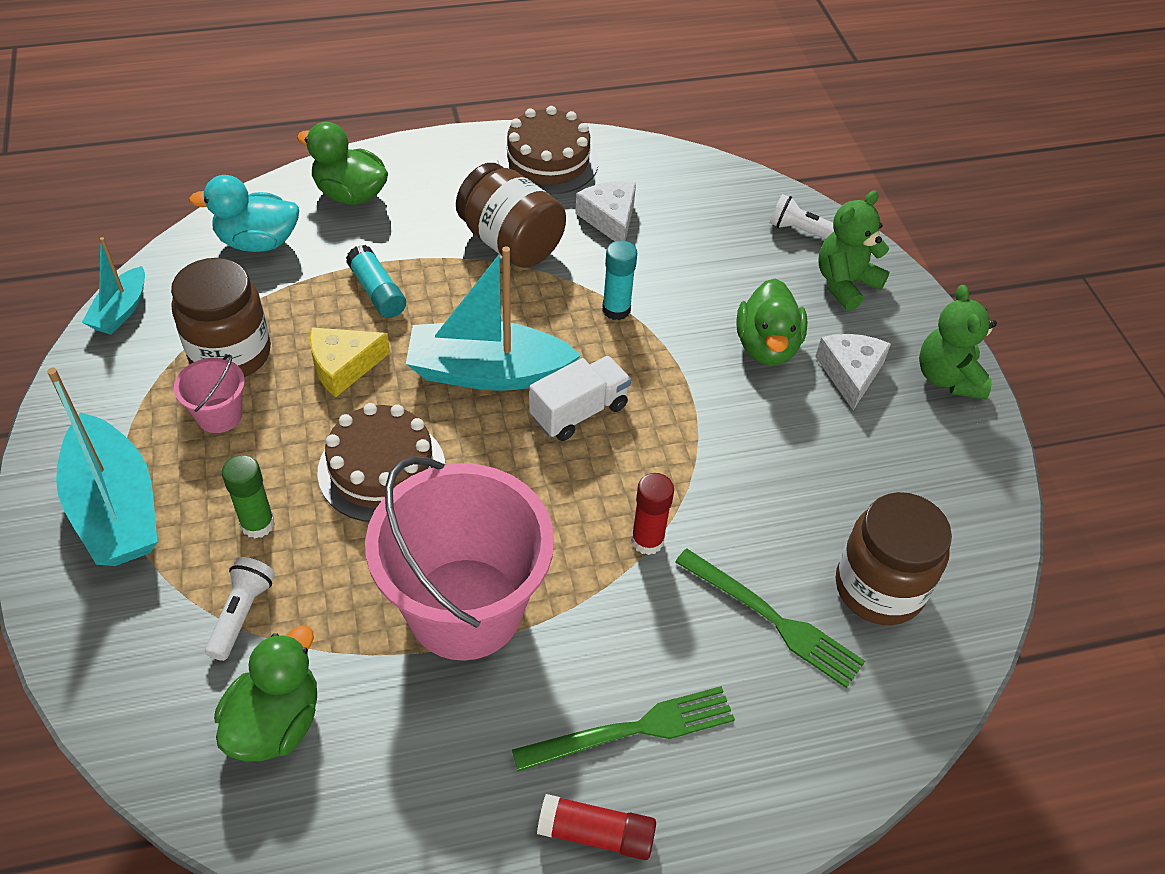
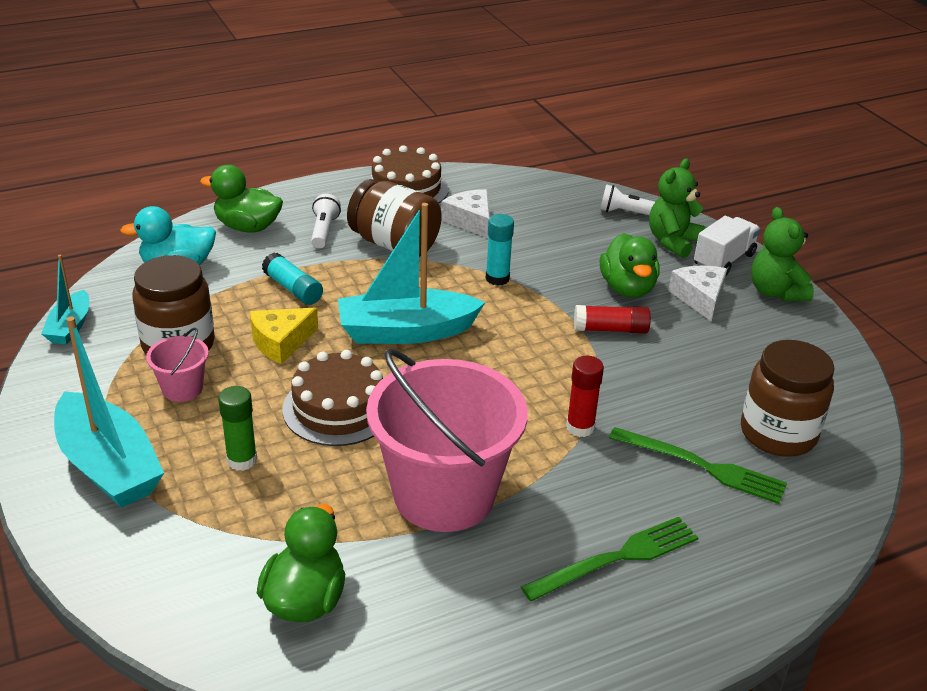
camera: 10 degrees left, 15 degrees down
white flashlight [205,557,275,661] -> white flashlight moved to [311,194,341,248]
white truck [529,356,631,441] -> white truck moved to [694,216,760,275]
red glue stick [537,794,656,860] -> red glue stick moved to [574,305,651,334]

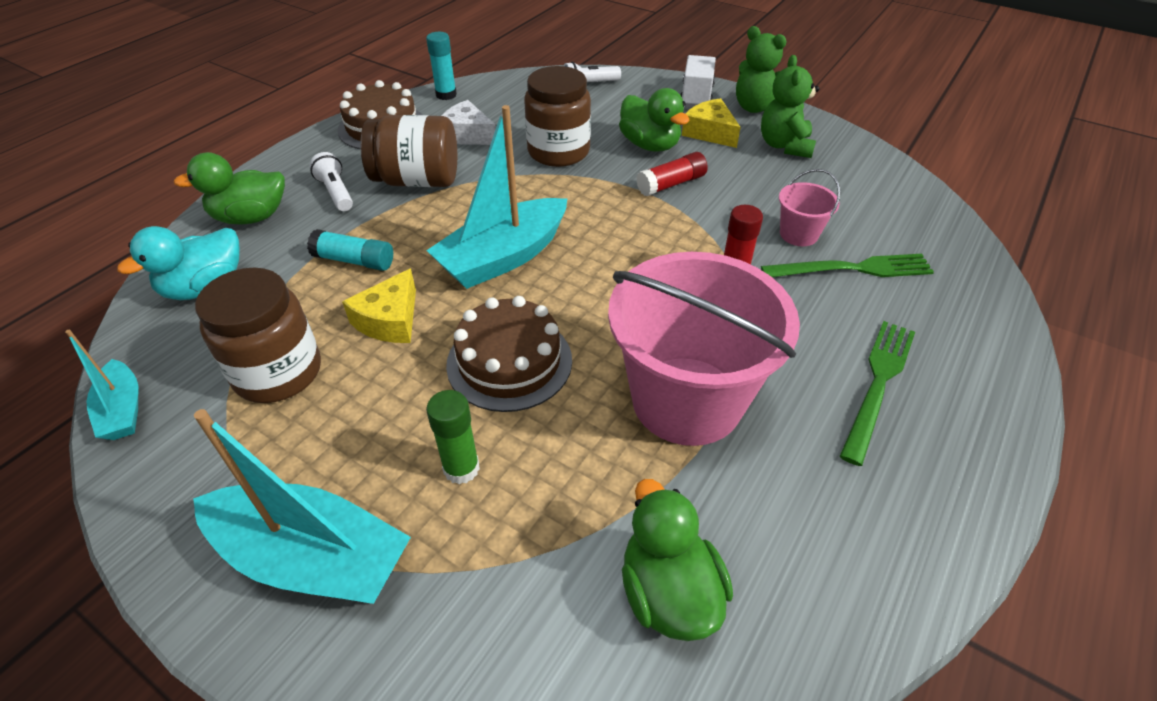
camera: 30 degrees left, 10 degrees up
pink bucket [146,327,209,402] -> pink bucket moved to [779,169,840,246]
turquoise glue stick [486,214,514,286] -> turquoise glue stick moved to [426,32,457,100]
green teddy bear [649,158,707,258] -> green teddy bear moved to [761,55,820,158]
white cheese [668,265,727,322] -> yellow cheese [682,98,741,148]
brown jar [741,340,835,457] -> brown jar moved to [524,66,591,167]

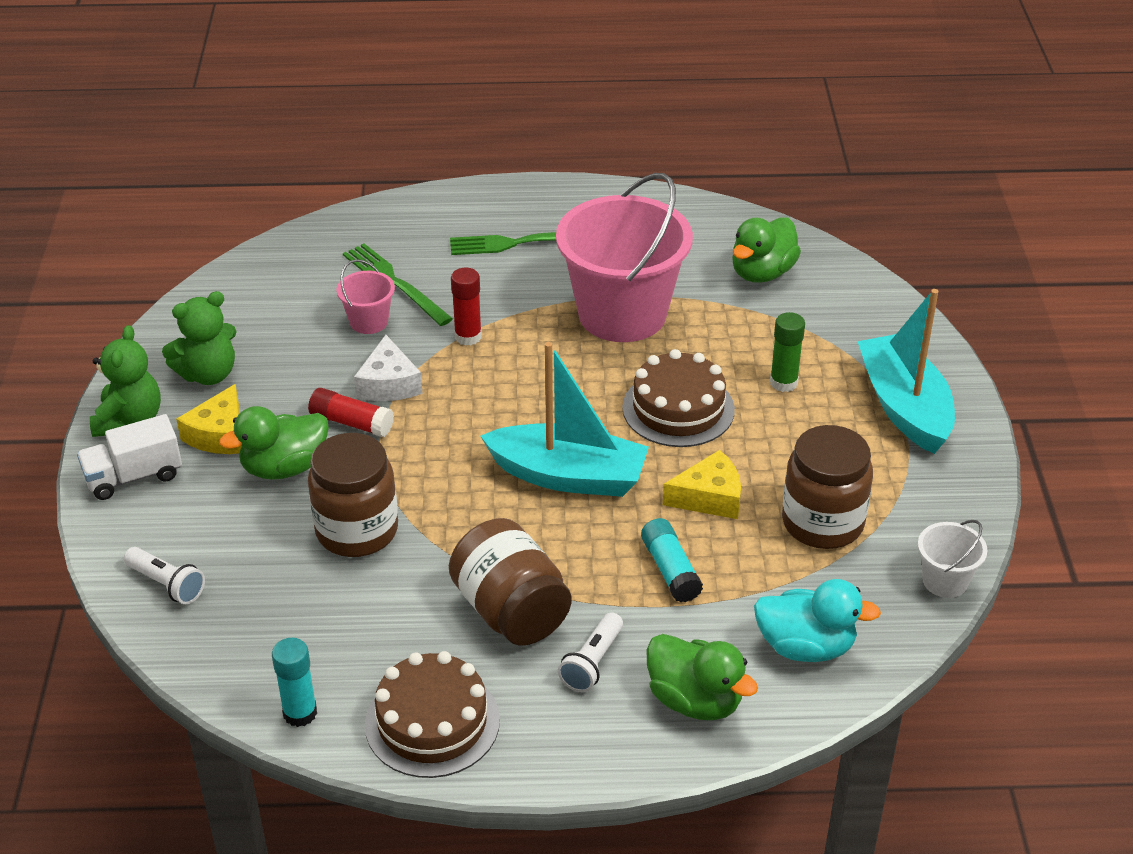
camera: 125 degrees left, 5 degrees down
turquoise boat [65,330,138,440] -> white bucket [918,520,988,598]
white cheese [442,100,496,145] -> white cheese moved to [354,335,423,401]
green duck [619,88,690,152] -> green duck turned 135 degrees counterclockwise [219,406,329,480]

